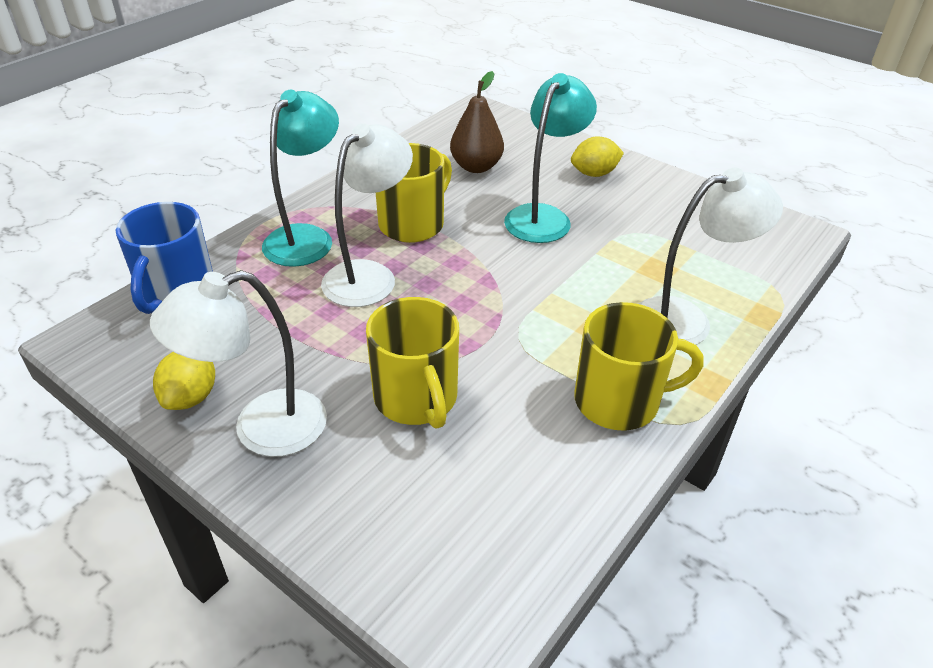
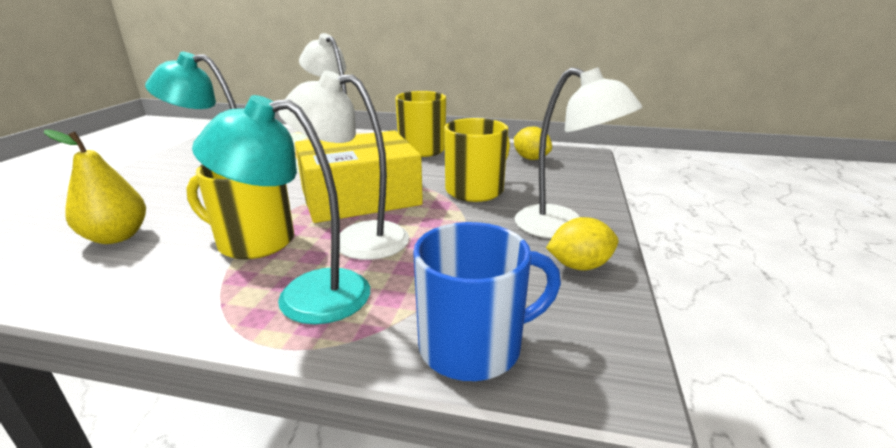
camera: 115 degrees left, 15 degrees down
brown pear [450,71,504,173] -> yellow pear [44,130,146,244]
yellow lemon [571,136,624,177] -> yellow lemon moved to [514,127,552,160]
none -> yellow box [295,130,423,223]

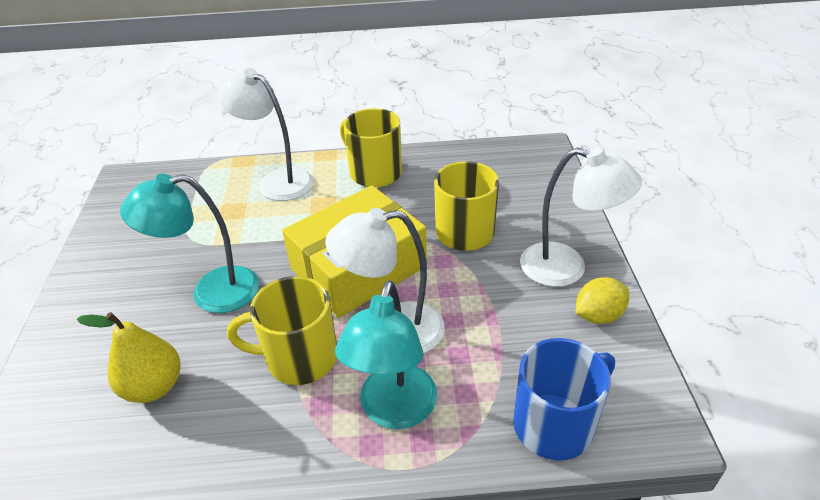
camera: 15 degrees left, 15 degrees up
turquoise lamp [192,95,370,324] -> turquoise lamp turned 60 degrees counterclockwise [335,280,437,429]
yellow lemon [514,127,552,160] -> none

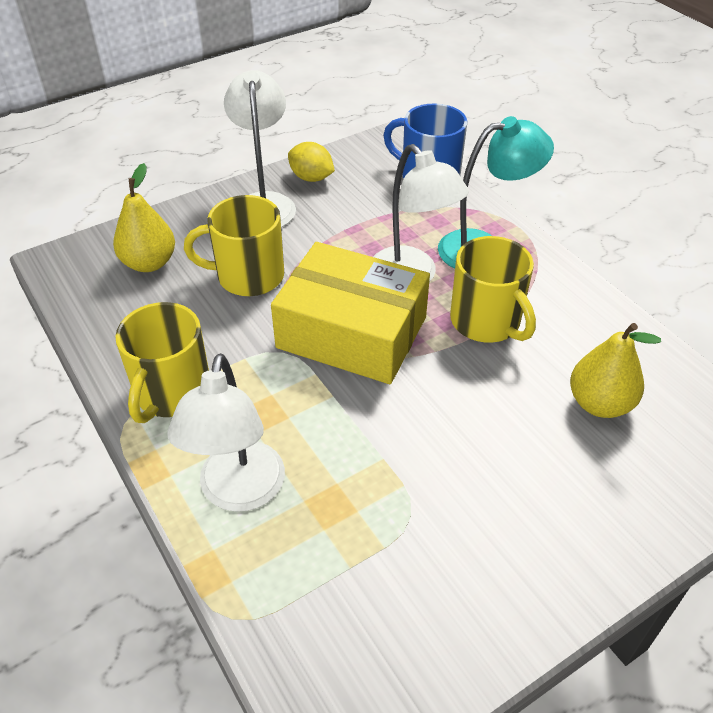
camera: 120 degrees left, 5 degrees up
turquoise lamp [120,174,259,313] -> none
none -> yellow pear [113,163,175,272]

